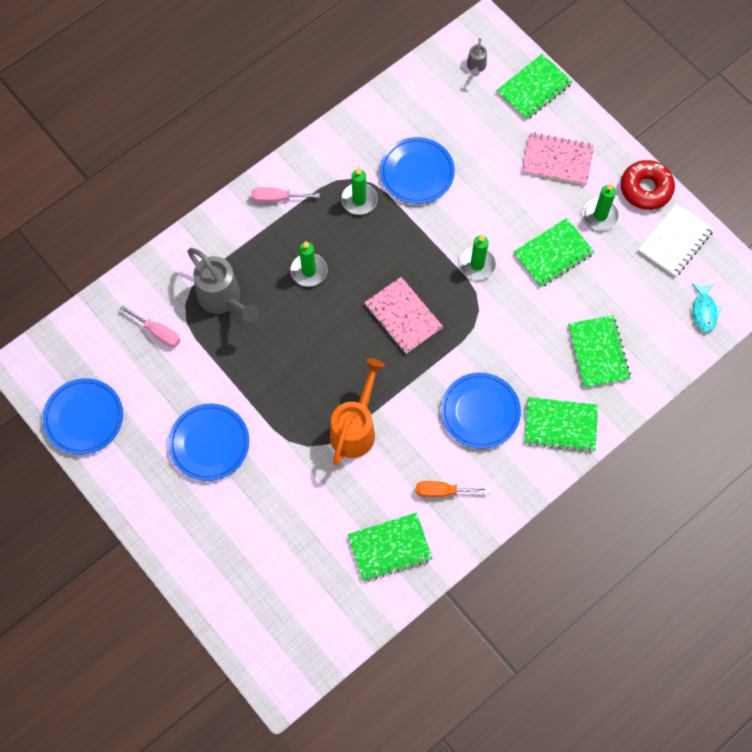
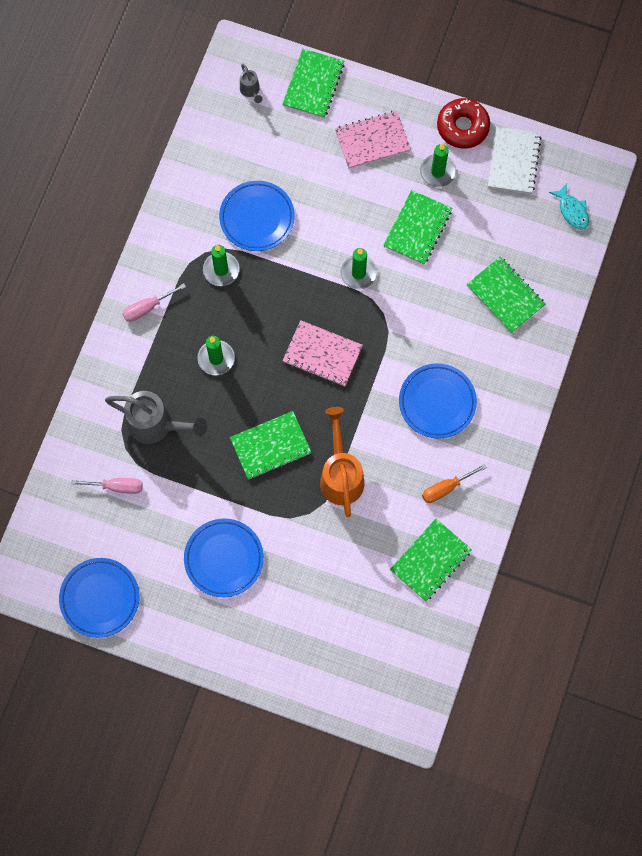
camera: 30 degrees left, 5 degrees up
green notebook [524,397,598,452] -> green notebook moved to [230,411,312,480]

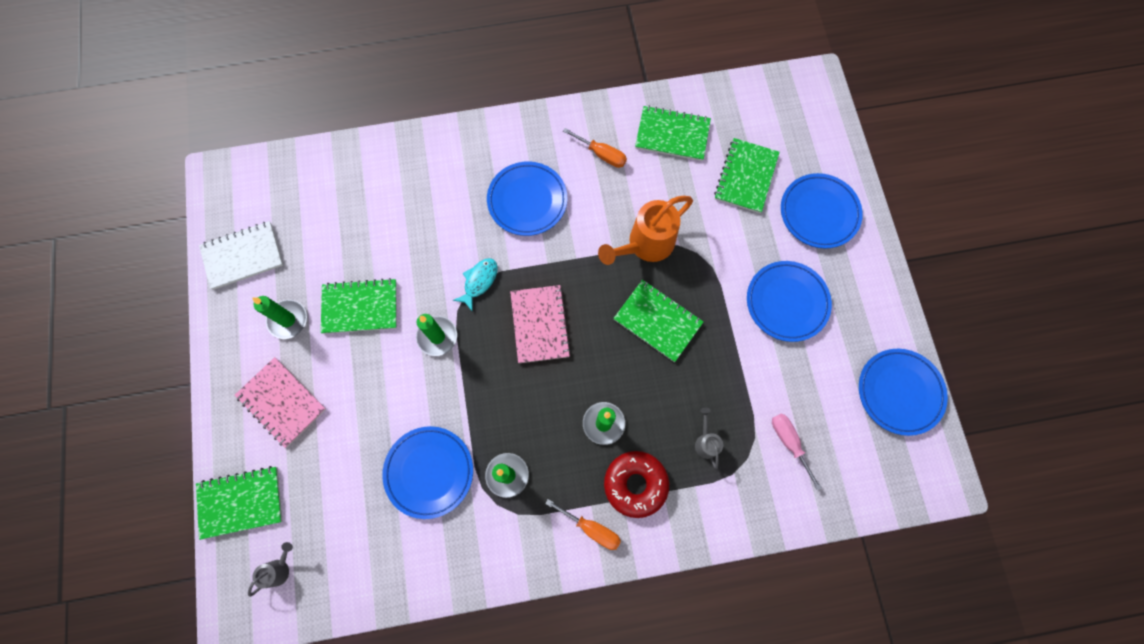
camera: 120 degrees left, 0 degrees up
grey watering can [105,391,208,444] -> grey watering can [695,408,723,469], size x0.48
pink screwdriver [122,283,186,322] -> orange screwdriver [545,499,621,550]
red donut [437,98,490,149] -> red donut moved to [604,451,669,518]
green notebook [467,256,545,333] -> green notebook moved to [714,138,780,213]
turquoise fish [549,183,589,230] -> turquoise fish moved to [453,258,498,312]
none -> blue plate [781,173,863,249]

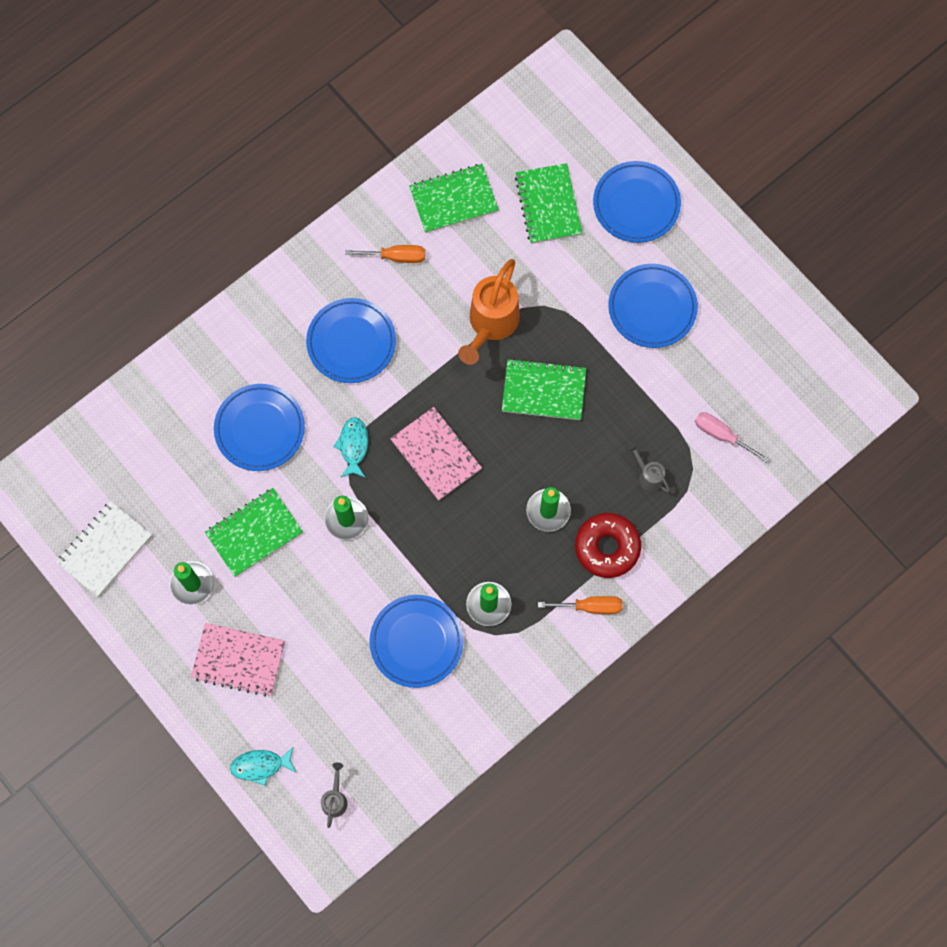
camera: 30 degrees left, 0 degrees up
green notebook [196,466,282,540] -> turquoise fish [230,746,297,786]
blue plate [859,349,948,436] -> blue plate moved to [214,384,305,471]

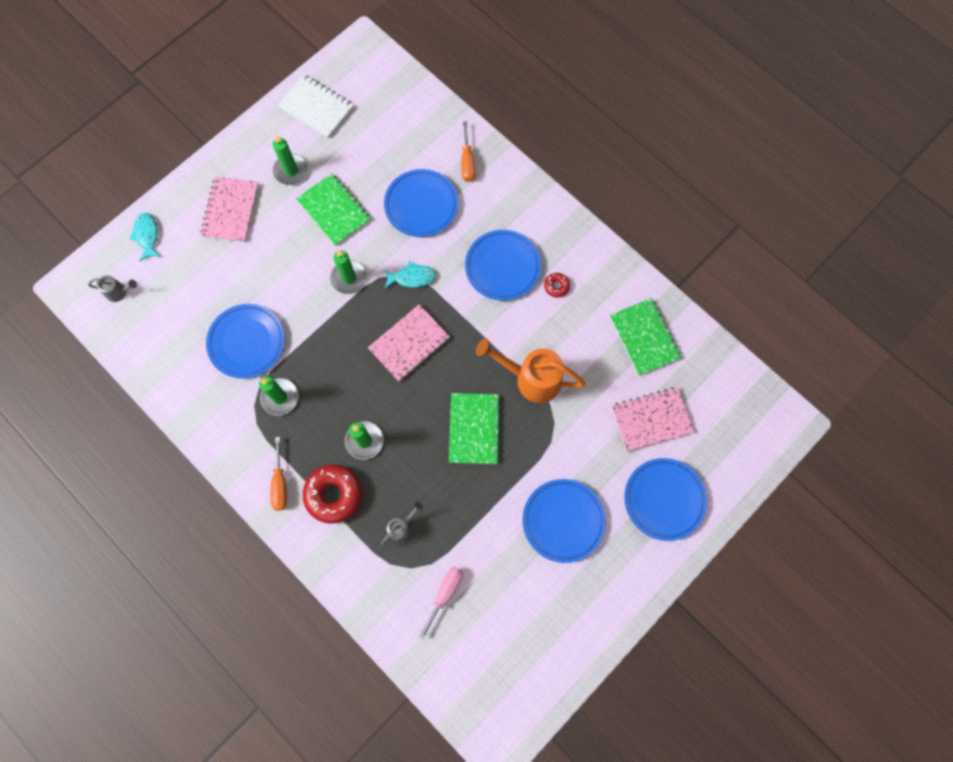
camera: 85 degrees right, 0 degrees up
orange screwdriver [345,245,425,263] -> orange screwdriver moved to [461,121,475,182]
green notebook [515,163,582,244] -> pink notebook [612,387,694,451]
none -> red donut [544,273,570,297]

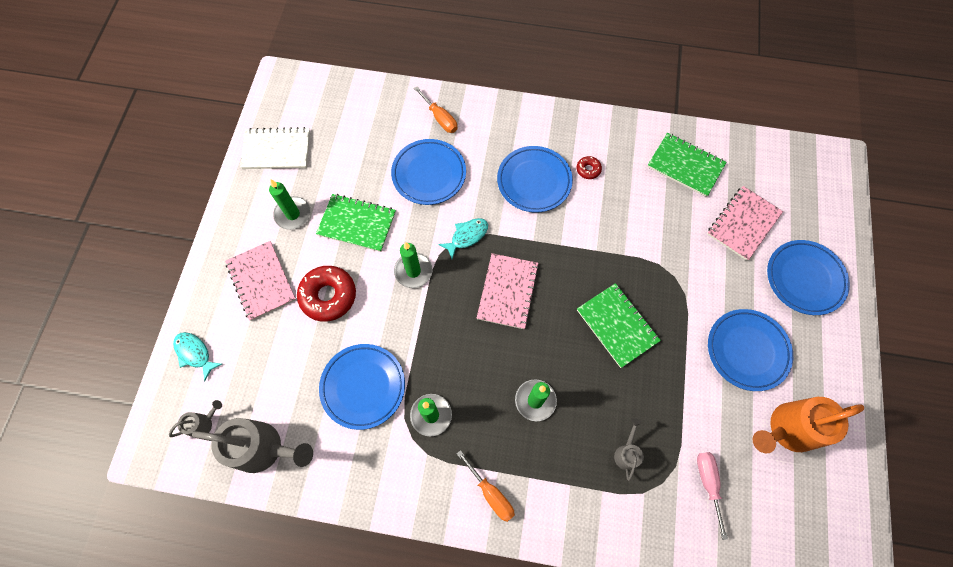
camera: 35 degrees left, 5 degrees down
red donut [303,464,362,524] -> red donut moved to [297,266,356,322]
orange watering can [476,338,585,403] -> orange watering can moved to [753,397,864,454]
none -> grey watering can [192,418,313,473]

